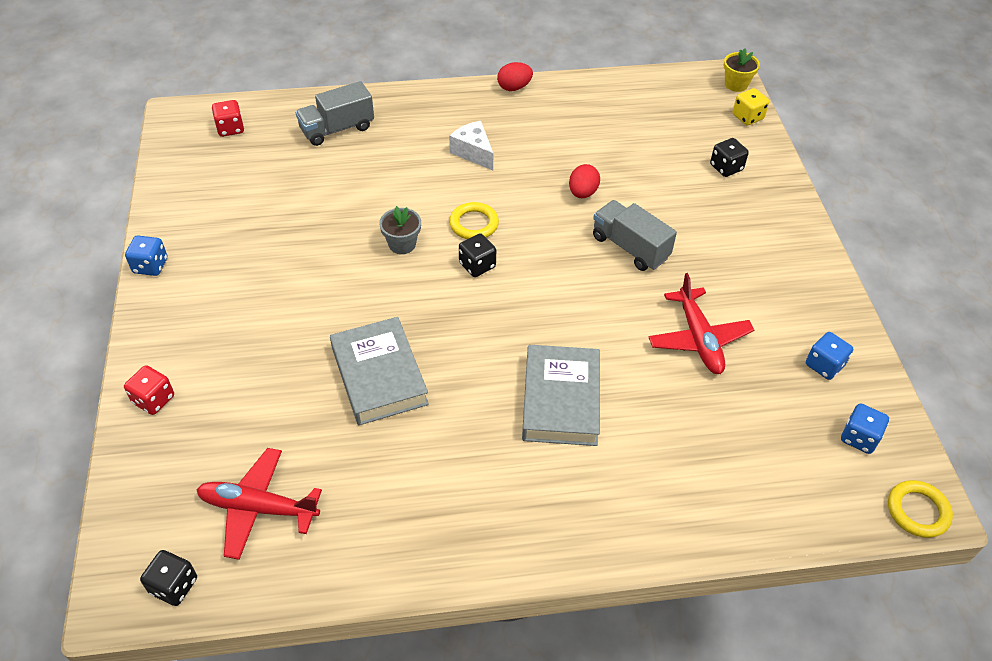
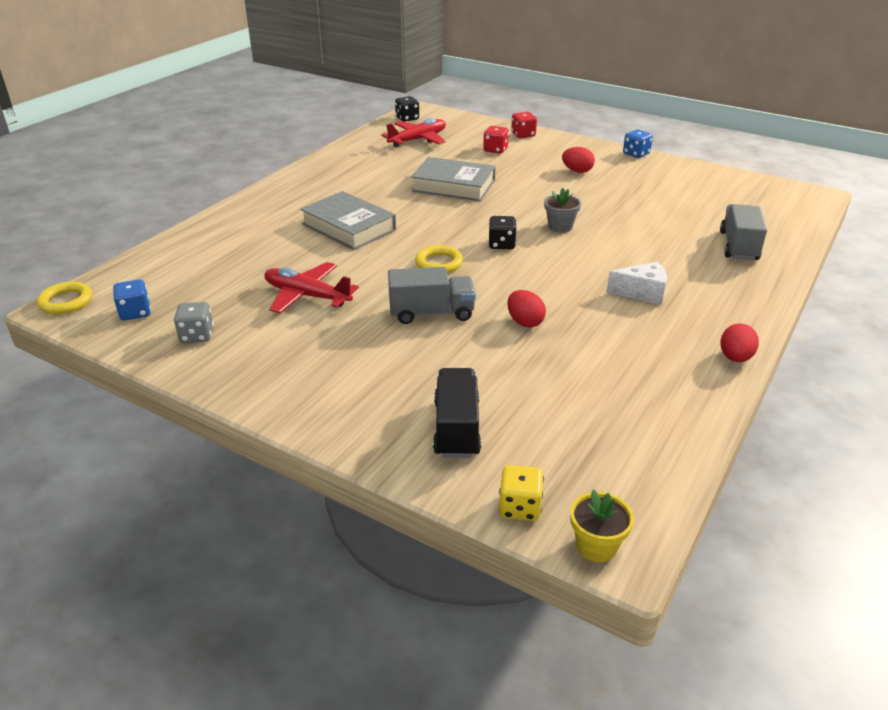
camera: 130 degrees right, 15 degrees down
red dice [212,100,244,137] -> red dice moved to [483,126,509,154]
yellow ring [449,202,499,239] -> yellow ring moved to [415,245,463,273]
black dice [710,138,749,177] -> black truck [433,368,481,458]
blue dice [806,332,853,380] -> grey dice [174,302,213,343]
none -> red egg [562,147,595,173]

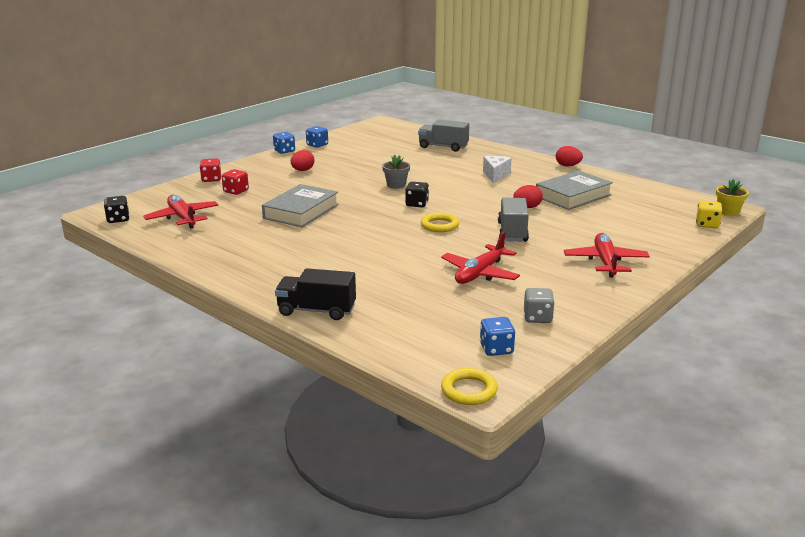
camera: 80 degrees left, 10 degrees down
grey book [300,191,396,250] -> grey book moved to [536,170,613,210]
black truck [433,368,481,458] -> black truck moved to [275,268,356,320]
none -> blue dice [306,126,328,148]
none -> red plane [564,233,650,277]

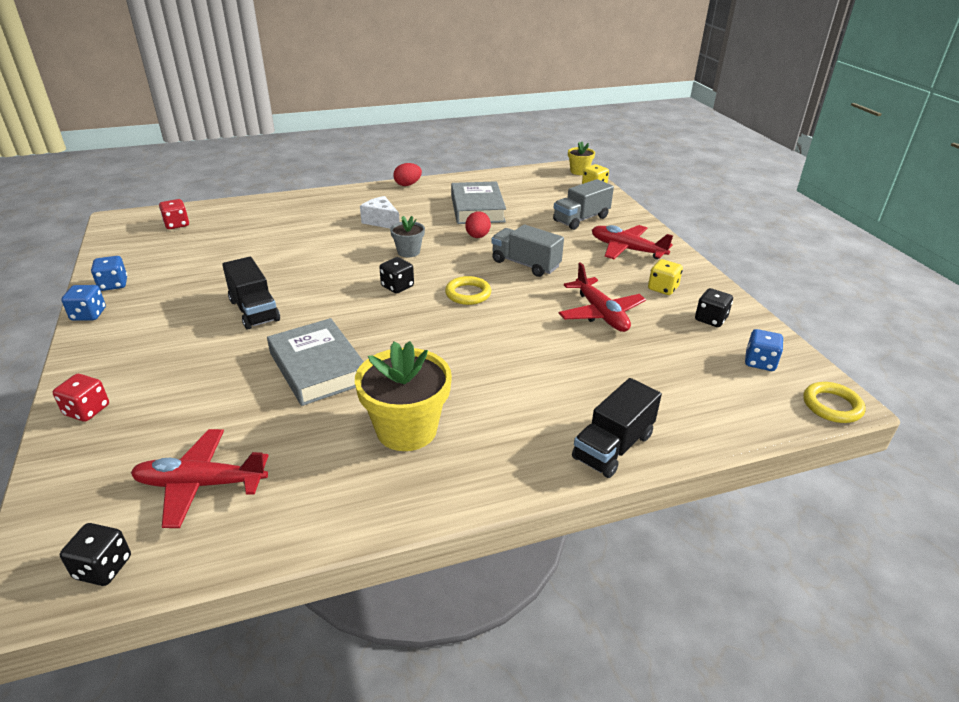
camera: 60 degrees left, 10 degrees up
red dice [222,169,249,195] -> red dice moved to [159,199,189,229]
red egg [291,150,315,171] -> none
grey flower pot [382,155,410,189] -> grey flower pot moved to [390,216,425,257]
grey truck [418,120,469,152] -> grey truck moved to [553,179,614,230]
grey dice [524,288,555,323] -> black dice [695,288,733,327]
none -> black truck [222,257,280,329]
none -> yellow flower pot [355,341,452,451]
none -> yellow dice [648,259,683,295]

